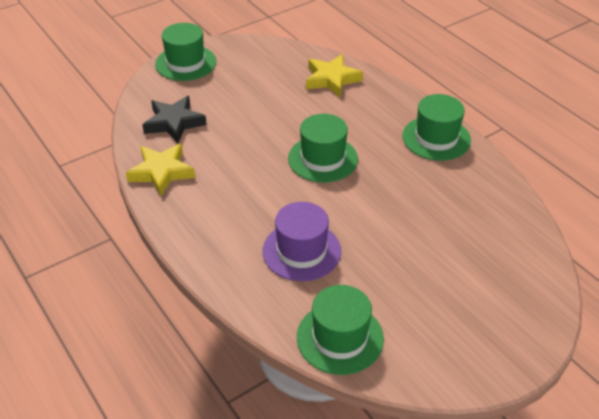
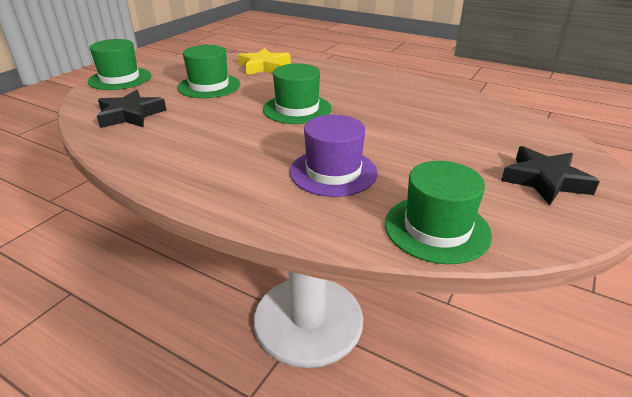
camera: 25 degrees left, 10 degrees down
yellow star [126,144,195,196] -> none
green hat [403,94,471,161] -> green hat moved to [177,45,240,98]
none -> black star [501,146,600,205]

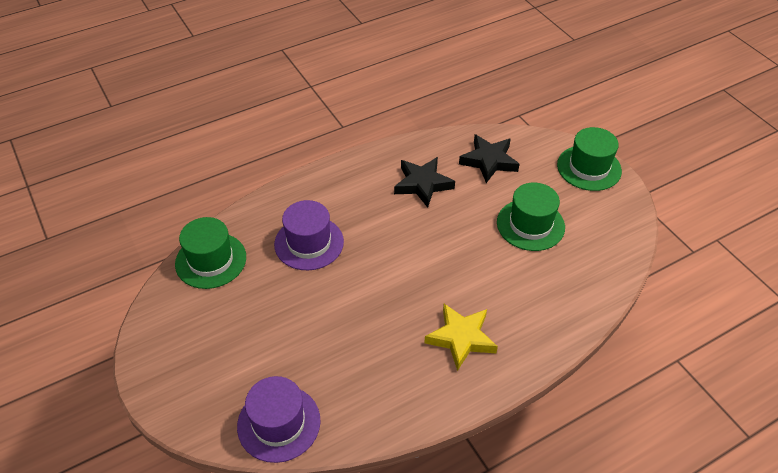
camera: 120 degrees right, 15 degrees up
yellow star [238,48,291,75] -> yellow star moved to [424,304,498,371]
green hat [263,63,332,124] -> none
black star [501,146,600,205] -> black star moved to [394,157,455,208]
none -> purple hat [237,376,320,463]

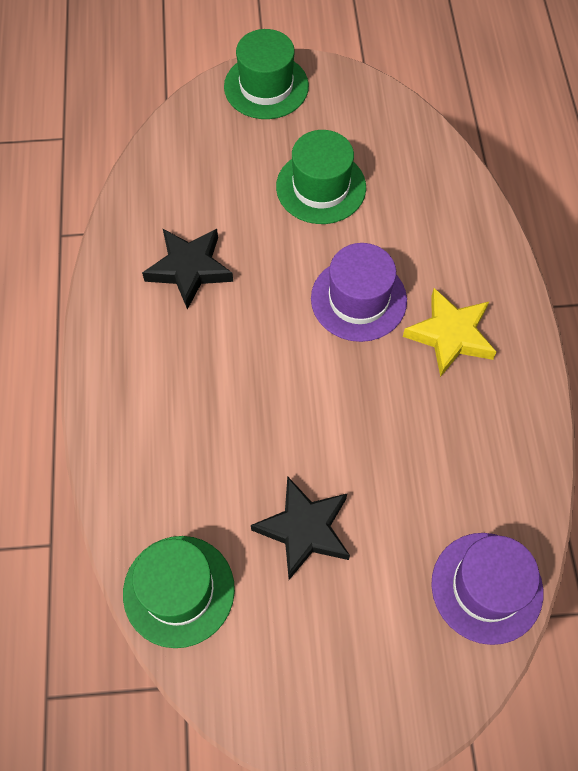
camera: 65 degrees left, 15 degrees up
purple hat [274,200,344,270] -> purple hat moved to [311,243,407,342]
black star [459,134,520,183] -> black star moved to [251,476,350,580]

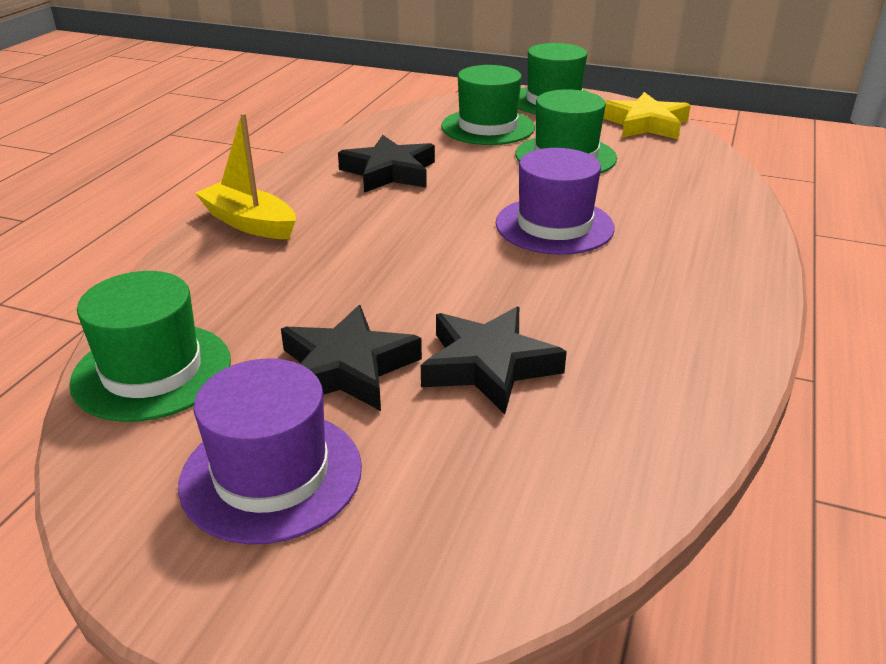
camera: 25 degrees right, 30 degrees down
yellow star [403,288,496,377] -> yellow star moved to [603,92,691,139]
purple hat [431,533,543,645] -> purple hat moved to [178,359,362,544]
none -> yellow boat [195,113,296,239]
none -> black star [421,307,567,414]
none -> green hat [441,65,535,145]

